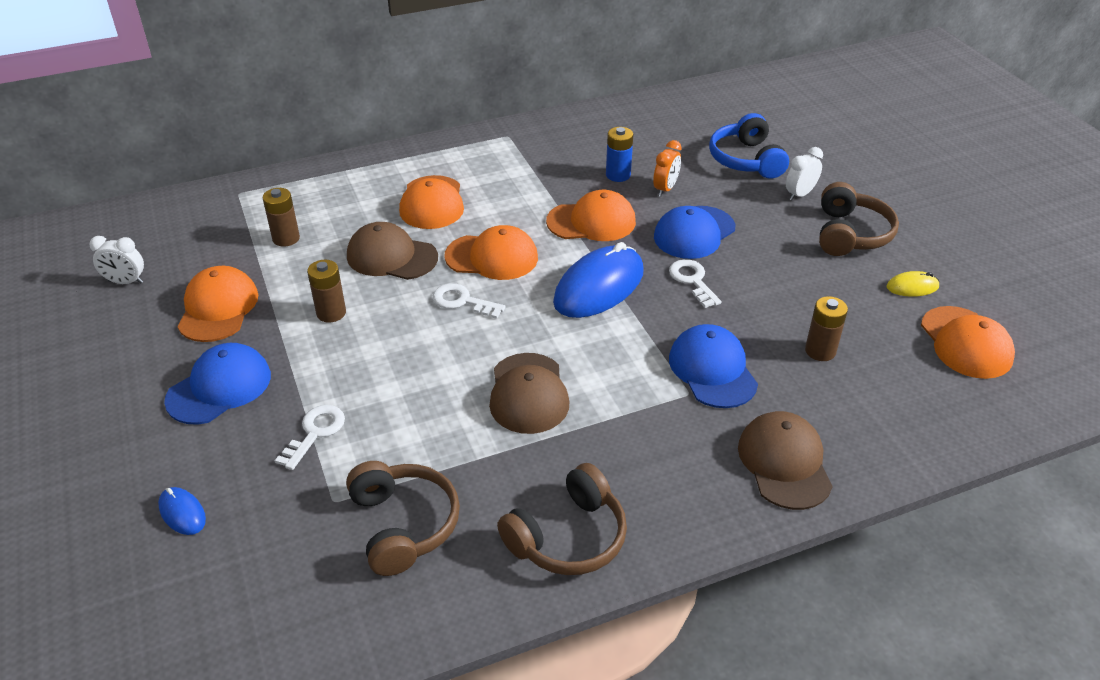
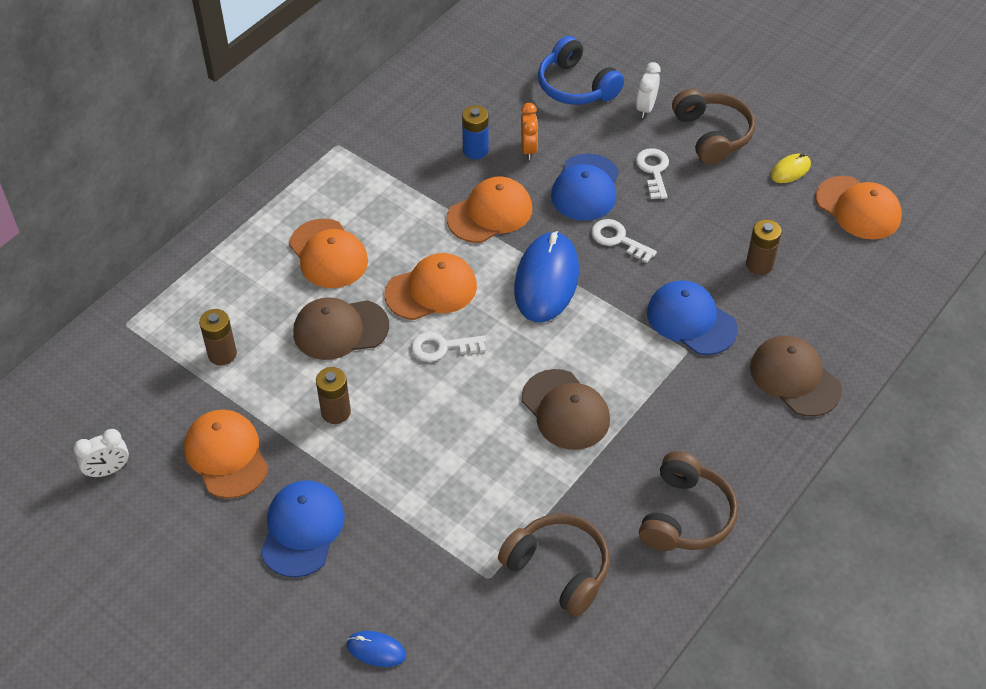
camera: 30 degrees left, 10 degrees up
white key [275,405,345,470] -> white key moved to [636,148,669,199]

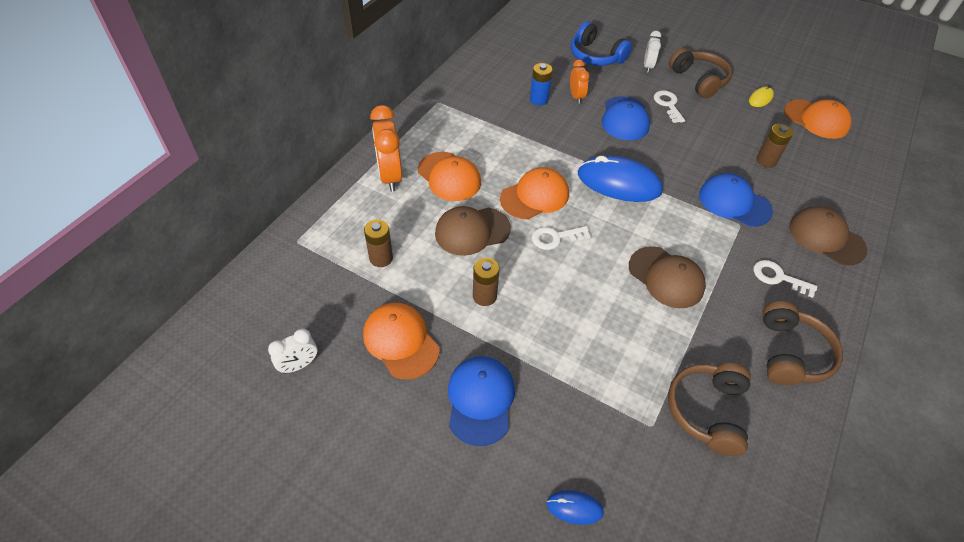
camera: 10 degrees left, 0 degrees up
orange cap [447,176,532,243] -> none
brown headphones [498,514,610,617] -> brown headphones turned 105 degrees counterclockwise [668,363,751,456]
blue mouse [514,231,579,322] -> blue mouse turned 75 degrees counterclockwise [578,155,662,202]
white key [591,219,657,263] -> white key moved to [754,260,817,298]
none -> orange clock [370,105,402,192]

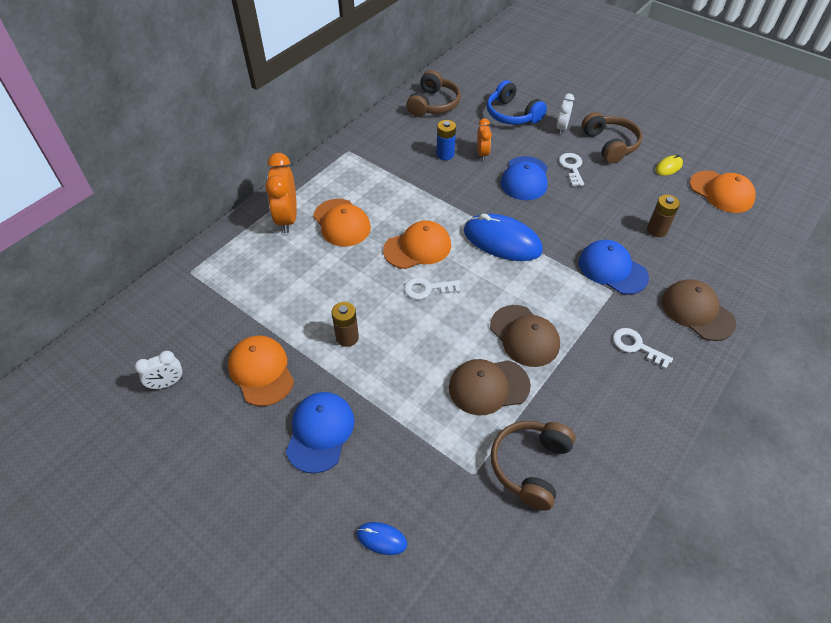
camera: 10 degrees right, 0 degrees up
brown battery [364,219,393,267] -> none
brown cap [435,206,511,256] -> brown cap moved to [449,359,531,416]
brown headphones [763,301,843,385] -> brown headphones moved to [406,70,461,117]

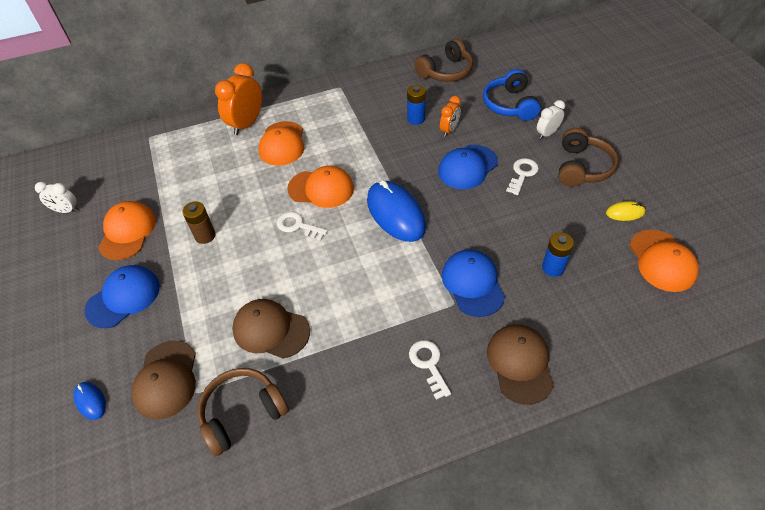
camera: 35 degrees right, 0 degrees up
brown cap [490,305,560,367] -> brown cap moved to [131,340,196,420]
brown battery [647,195,680,237] -> blue battery [542,232,574,277]

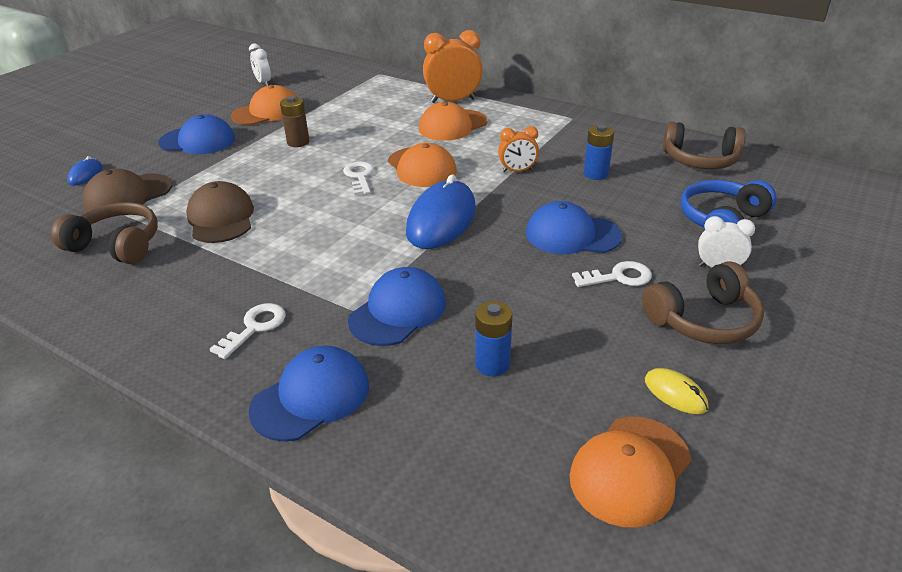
camera: 50 degrees right, 15 degrees down
orange clock [440,96,461,137] -> orange clock moved to [498,126,539,173]
brown cap [487,324,554,405] -> blue cap [249,346,369,442]

